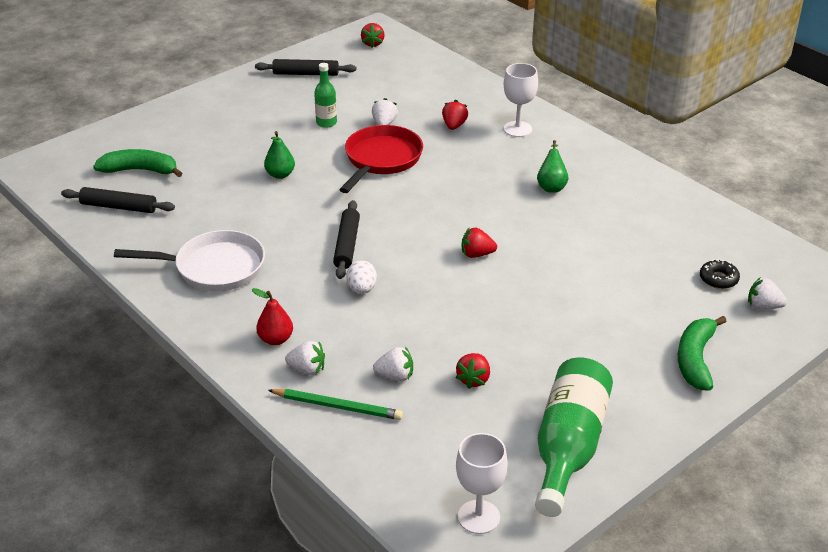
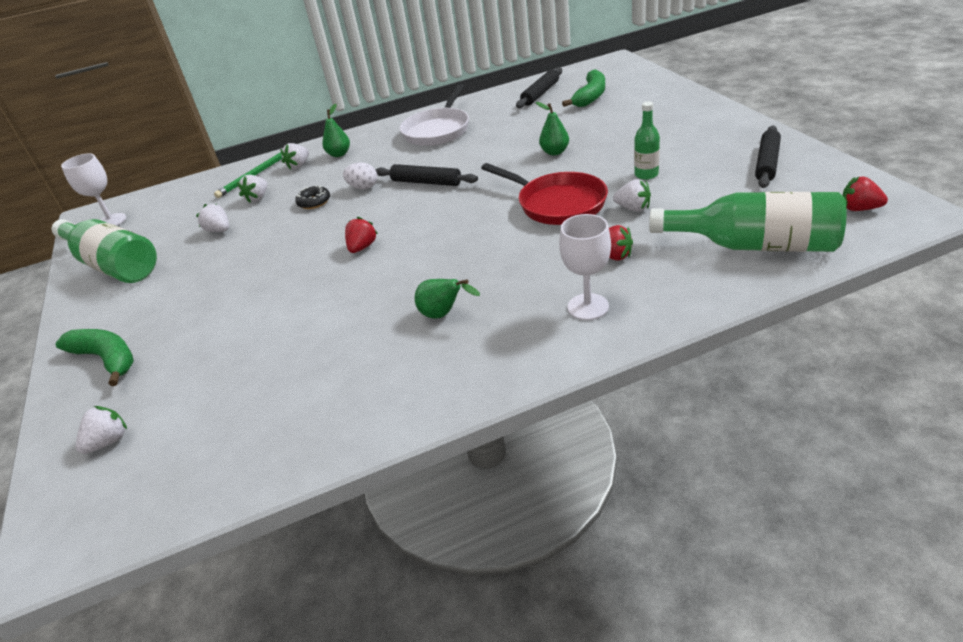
camera: 115 degrees right, 0 degrees up
red pear [252,288,293,345] -> green pear [322,103,350,157]
red strawberry [455,353,490,389] -> white strawberry [196,204,229,232]
black donut [700,259,740,289] -> black donut moved to [295,186,330,209]
none -> green bottle [649,192,847,252]

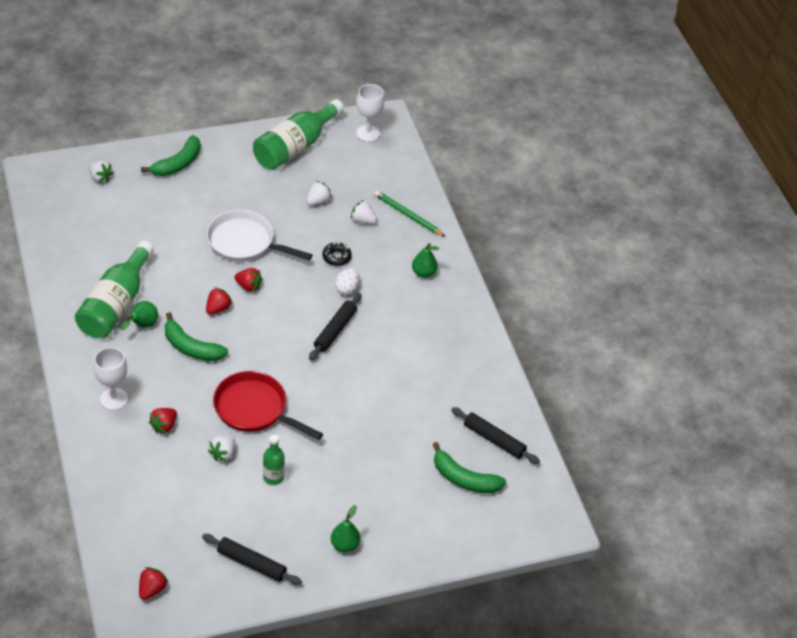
camera: 85 degrees right, 10 degrees up
white strawberry [280,143,309,170] -> none
white pan [400,84,469,146] -> white pan moved to [207,210,312,262]
red pan [481,163,608,225] -> red pan turned 75 degrees clockwise [213,371,323,440]
green pear [536,102,569,155] -> green pear moved to [331,505,360,552]
green bottle [649,192,847,252] -> green bottle moved to [75,241,154,338]
none -> green banana [165,312,228,361]
none -> red strawberry [206,287,232,315]

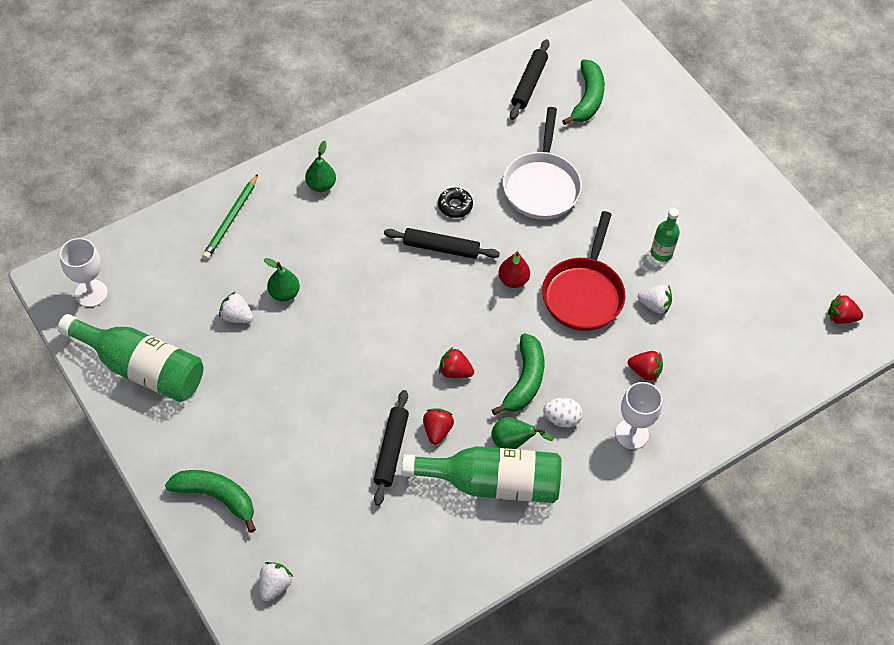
camera: 105 degrees left, 10 degrees up
black rolling pin [202,534,302,585] -> black rolling pin moved to [374,390,409,506]
white pan [207,210,312,262] -> white pan moved to [503,107,582,219]
red strawberry [235,268,262,292] -> red strawberry moved to [423,408,454,445]
black donut [322,242,352,266] -> black donut moved to [438,188,473,218]
green pear [331,505,360,552] -> green pear moved to [264,258,300,302]
white egg [335,268,359,295] -> white egg moved to [543,398,583,428]
white strawberry [351,200,377,224] -> none
none -> red pear [498,251,530,288]

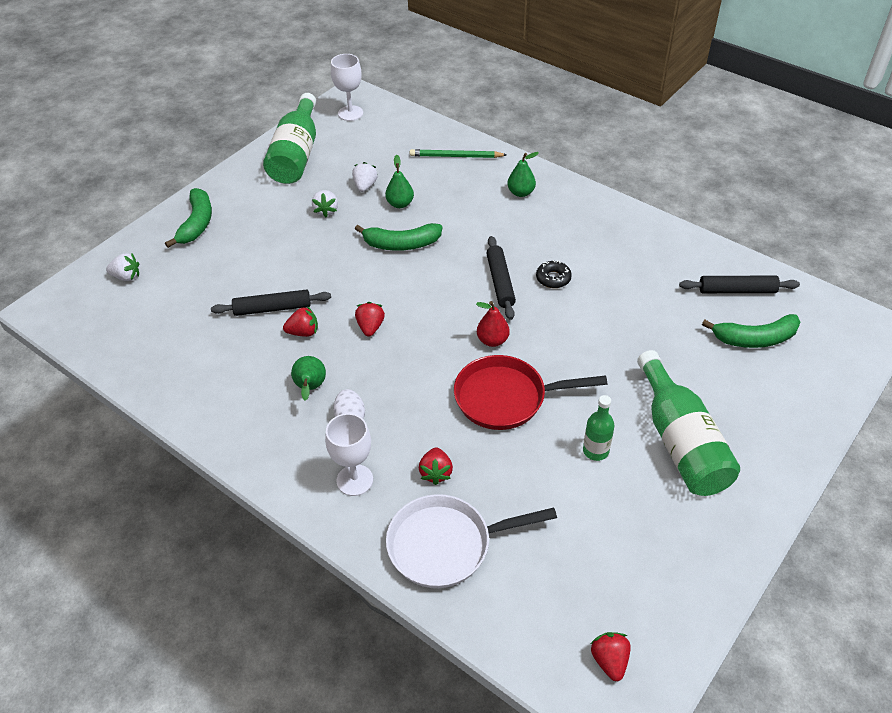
camera: 75 degrees right, 10 degrees down
green bottle [402,446,562,503] -> green bottle moved to [637,350,740,496]
green banana [492,333,544,415] -> green banana moved to [355,223,442,251]
white pan [503,107,582,219] -> white pan moved to [386,494,557,588]
white strawberry [638,284,672,314] -> white strawberry moved to [312,190,338,217]

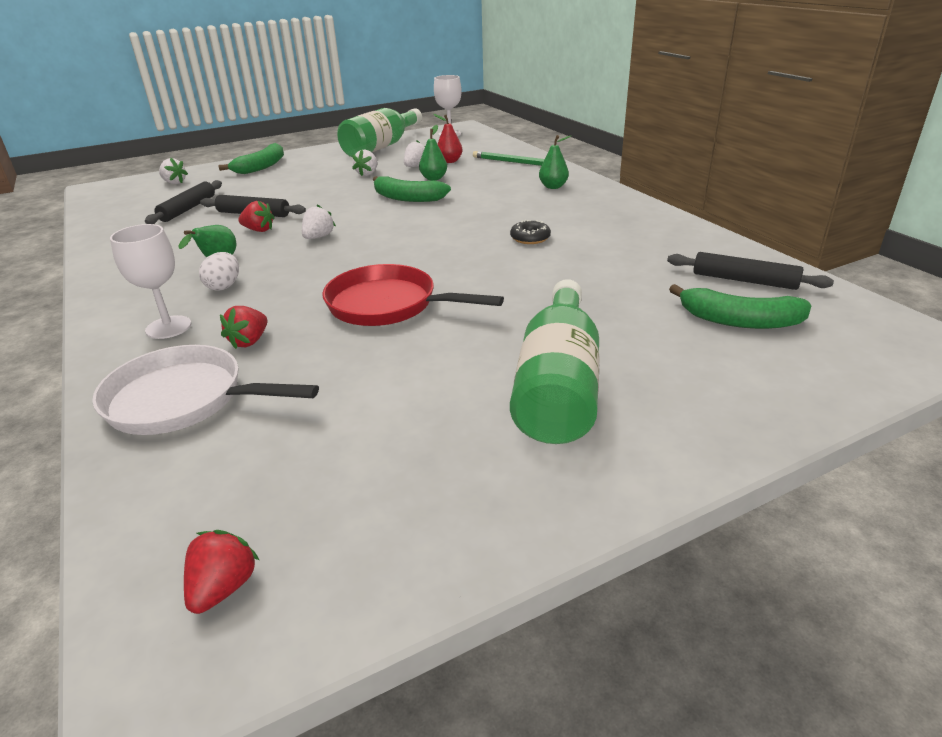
camera: 25 degrees right, 15 degrees down
red strawberry [355,302,385,337] -> white strawberry [302,204,336,239]
red pear [476,301,510,347] -> red pear moved to [433,114,463,163]
black rolling pin [486,236,516,320] -> black rolling pin moved to [145,180,222,224]
green bottle [583,395,615,461] -> none

